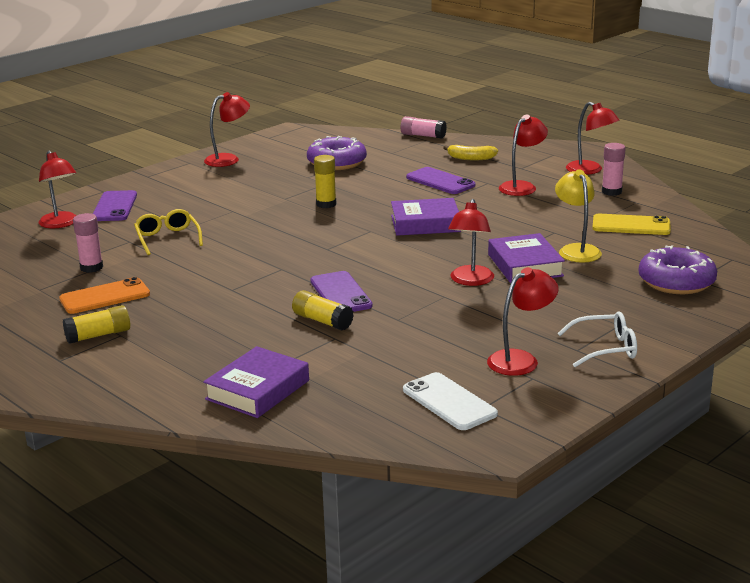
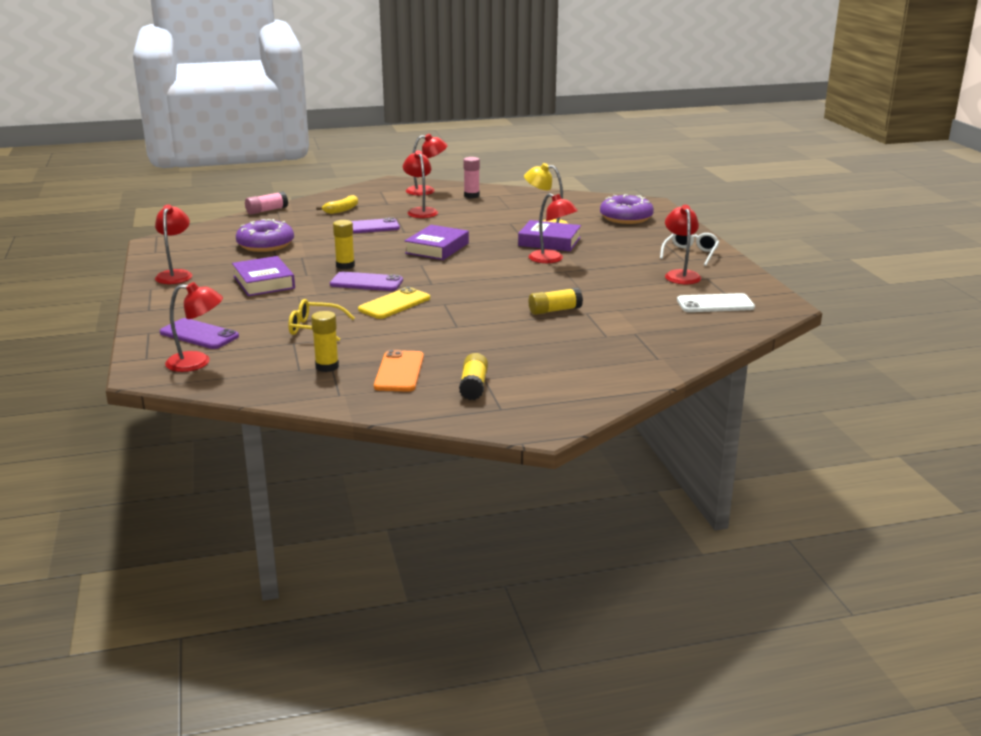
camera: 60 degrees left, 0 degrees up
pink glue stick [73,213,103,273] -> yellow glue stick [311,311,339,372]
purple book [203,346,309,418] -> purple book moved to [232,256,295,296]
purple phone [310,271,373,312] -> purple phone moved to [330,272,403,291]
yellow phone [592,214,671,235] -> yellow phone moved to [358,287,430,319]

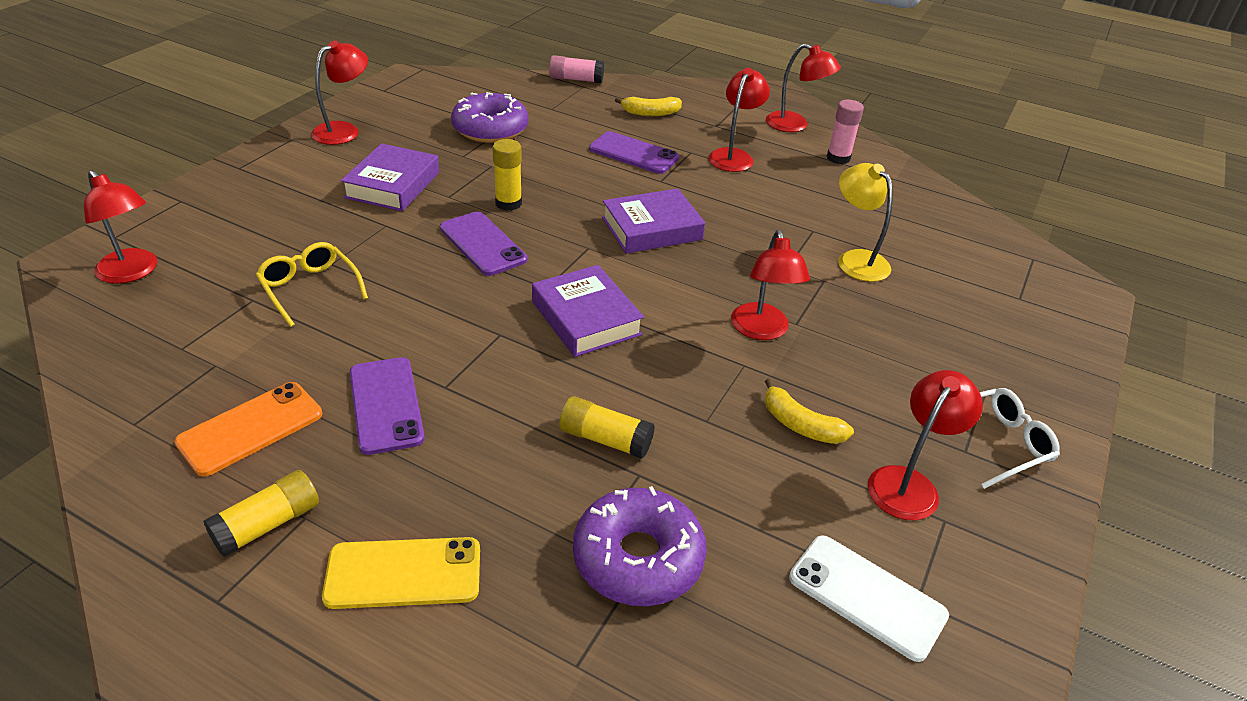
camera: 40 degrees right, 15 degrees up
purple phone [160,318,239,349] -> purple phone moved to [350,357,425,455]
yellow glue stick [311,311,339,372] -> none
yellow phone [358,287,430,319] -> yellow phone moved to [322,537,480,609]
purple book [518,220,581,251] -> purple book moved to [532,265,644,357]
purple donut [600,194,654,224] -> purple donut moved to [573,486,707,606]
none -> yellow banana [765,378,854,444]

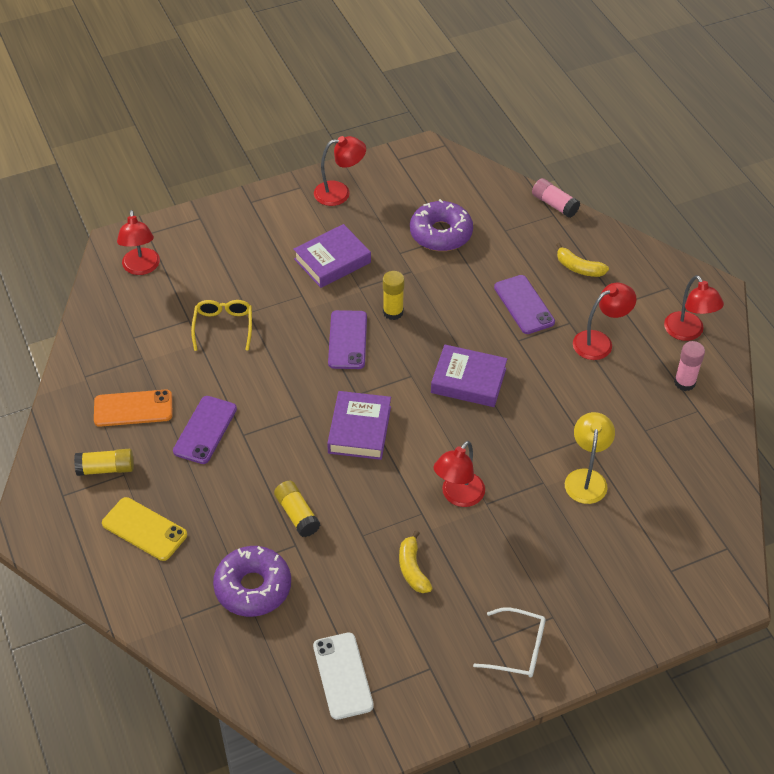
camera: 40 degrees right, 10 degrees up
red lamp [868,370,983,520] -> none

